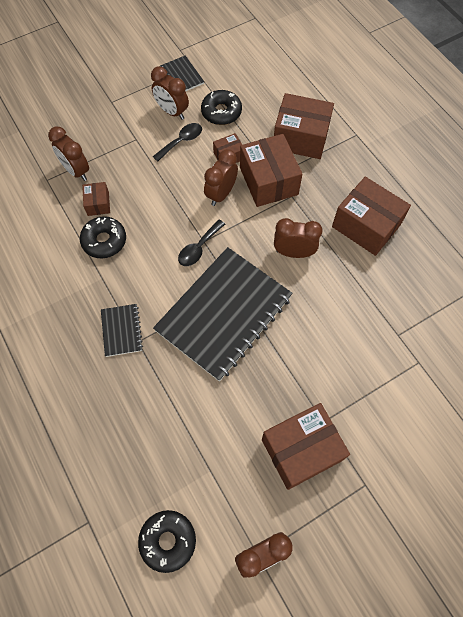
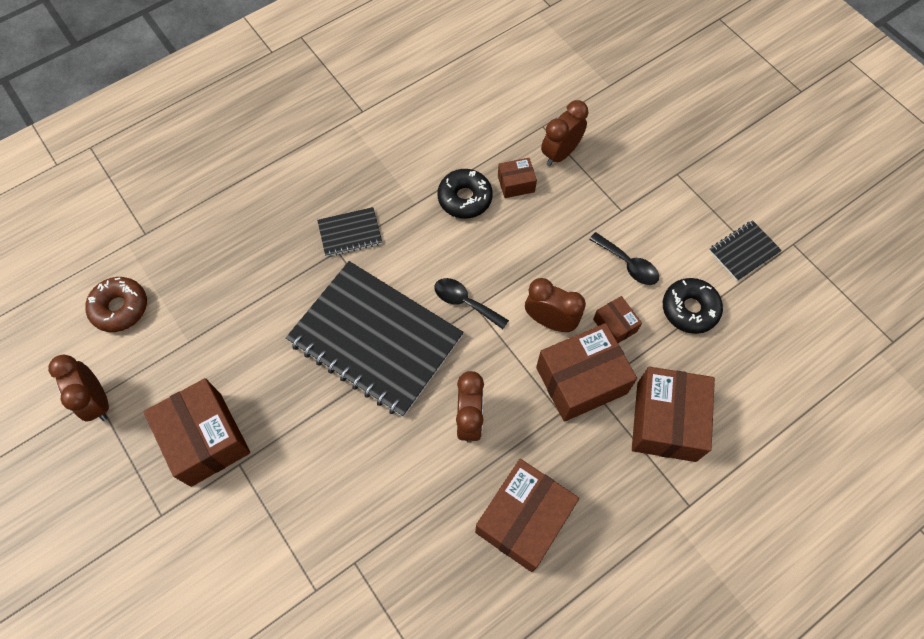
camera: 85 degrees right, 0 degrees up
black donut [138,510,196,573] -> brown donut [85,277,147,332]
brown clock [151,66,189,120] -> none

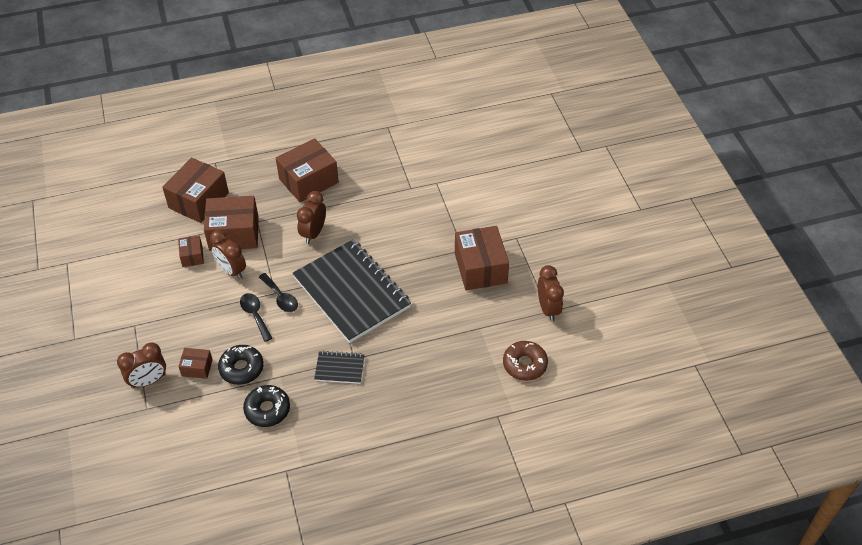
camera: 160 degrees left, 15 degrees down
black spoon [589,232,659,285] -> black spoon moved to [240,293,273,342]
black donut [663,278,723,334] -> black donut moved to [243,385,290,427]
black notebook [709,220,782,281] -> none

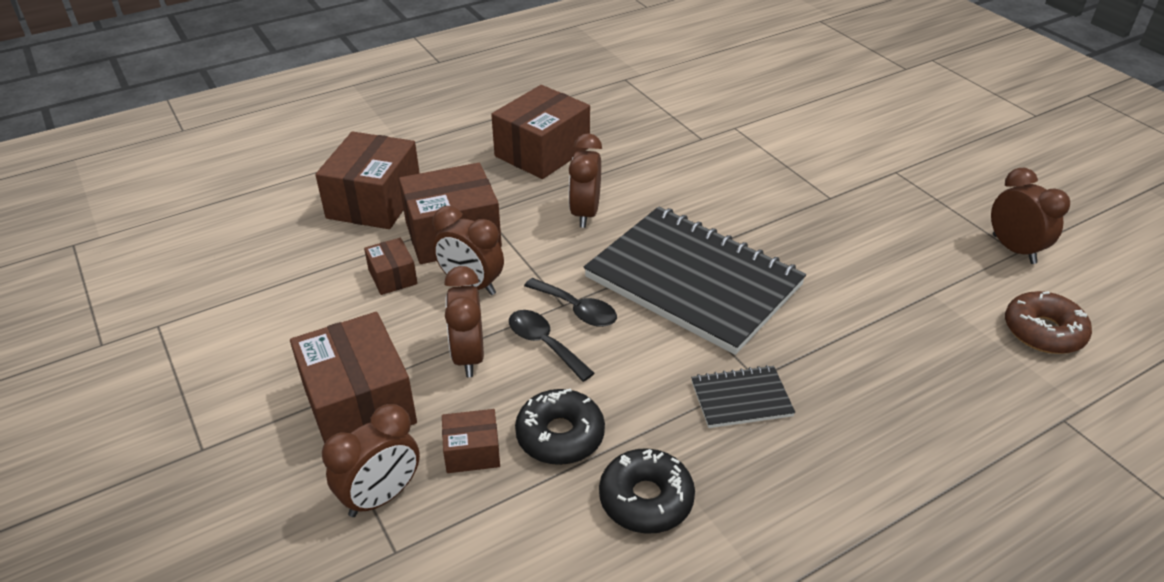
camera: 15 degrees left, 10 degrees down
brown box [455,226,509,290] -> brown box moved to [290,312,417,444]
none -> brown clock [444,266,484,377]

